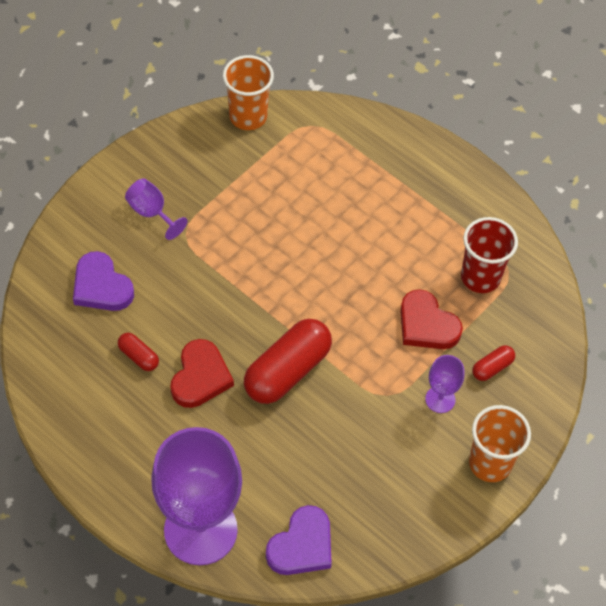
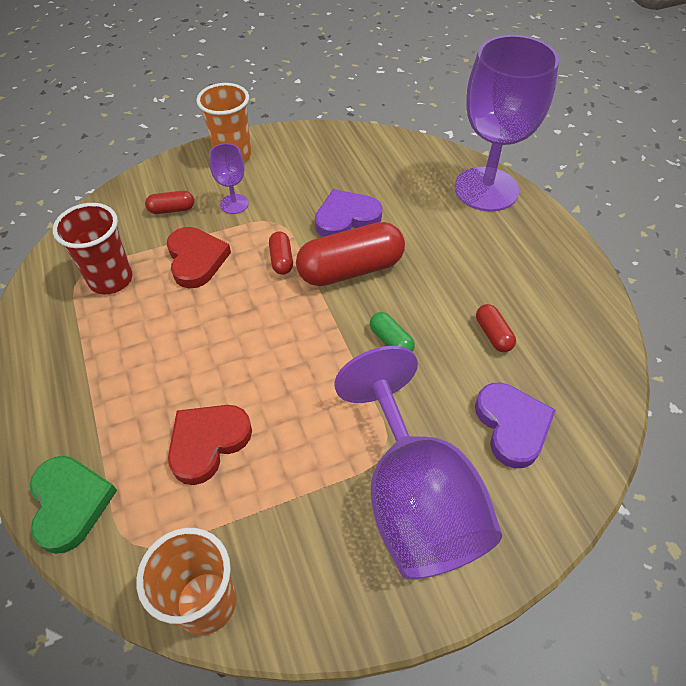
camera: 150 degrees left, 5 degrees down
purple goblet [125,178,187,240] -> purple goblet [334,346,502,579], size x2.30
red heart [170,339,234,408] -> red heart moved to [168,405,252,485]
purple heart [266,505,332,575] -> purple heart moved to [315,189,383,237]
none -> green heart [30,456,117,554]
none -> red capsule [269,232,293,275]
none -> green capsule [370,312,415,352]

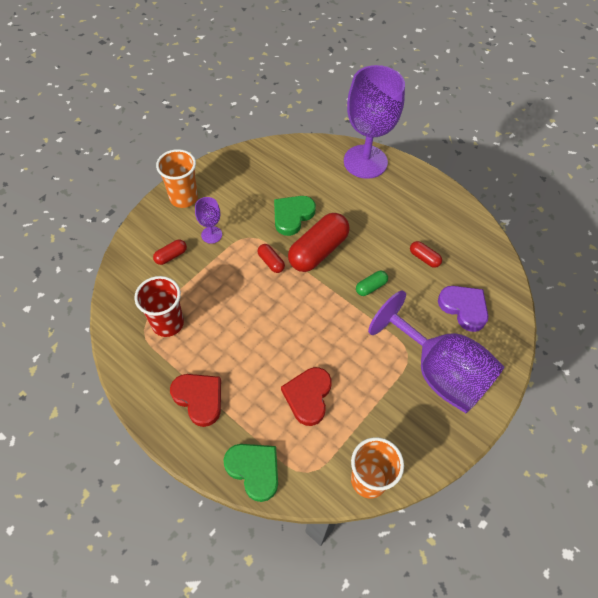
camera: 30 degrees left, 5 degrees up
red heart [167,227,231,288] -> red heart moved to [170,374,221,427]
purple heart [315,189,383,237] -> green heart [274,196,316,236]
green capsule [370,312,415,352] -> green capsule turned 60 degrees counterclockwise [356,271,388,296]

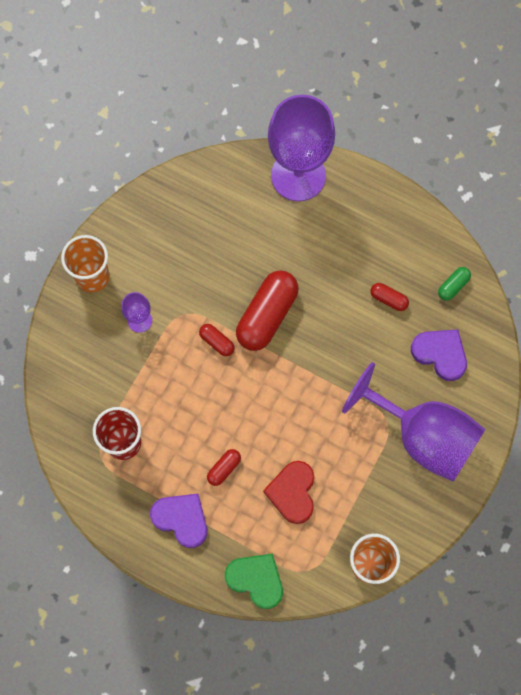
camera: 10 degrees left, 15 degrees up
red capsule [153,240,187,265] -> red capsule moved to [207,449,241,486]
red heart [170,374,221,427] -> purple heart [150,494,207,548]
green heart [274,196,316,236] -> none
green capsule [356,271,388,296] -> green capsule moved to [438,267,471,301]

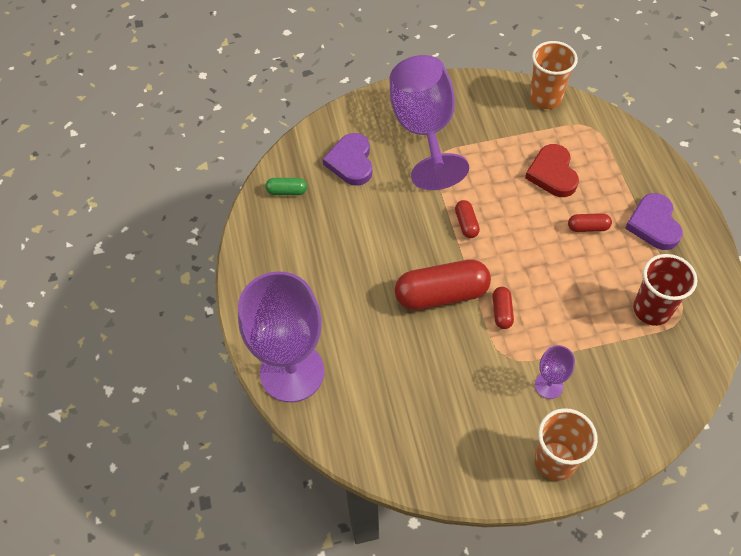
camera: 130 degrees left, 15 degrees down
green heart [225,553,283,609] -> none
red heart [263,461,314,524] -> red heart turned 120 degrees clockwise [525,144,579,197]
red capsule [370,283,409,311] -> red capsule moved to [455,200,480,238]

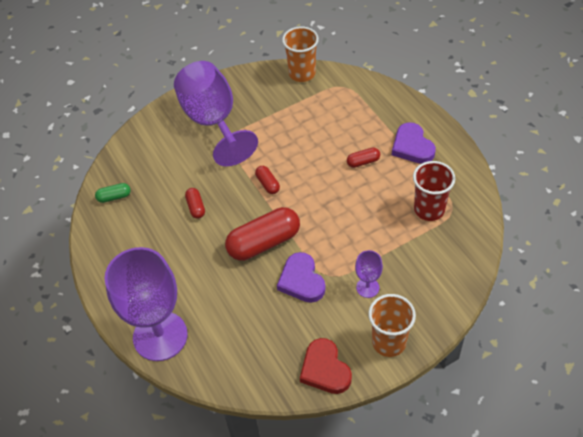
camera: 15 degrees left, 5 degrees down
purple heart [323,133,372,186] -> purple heart moved to [277,252,326,303]
red capsule [492,287,514,329] -> red capsule moved to [185,188,205,219]
red heart [525,144,579,197] -> red heart moved to [300,338,352,394]

